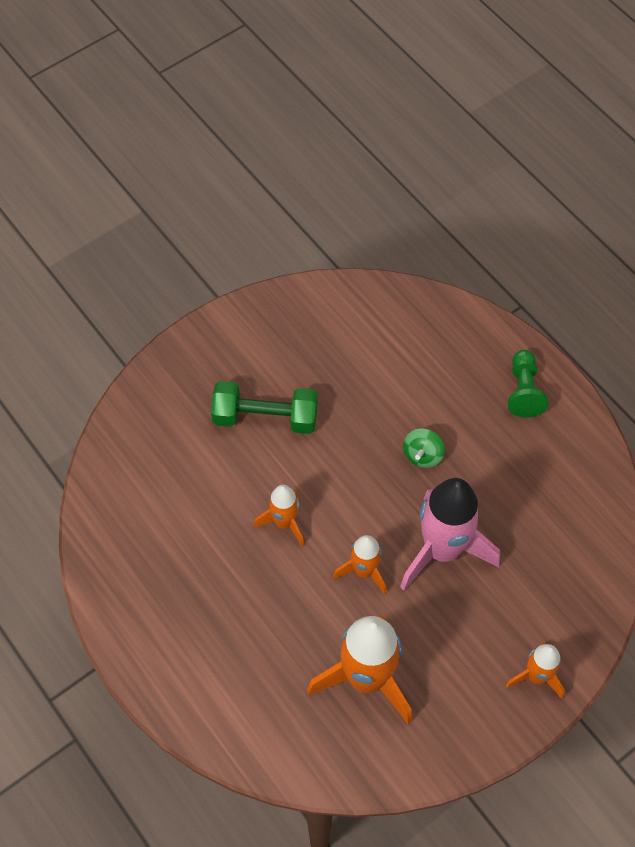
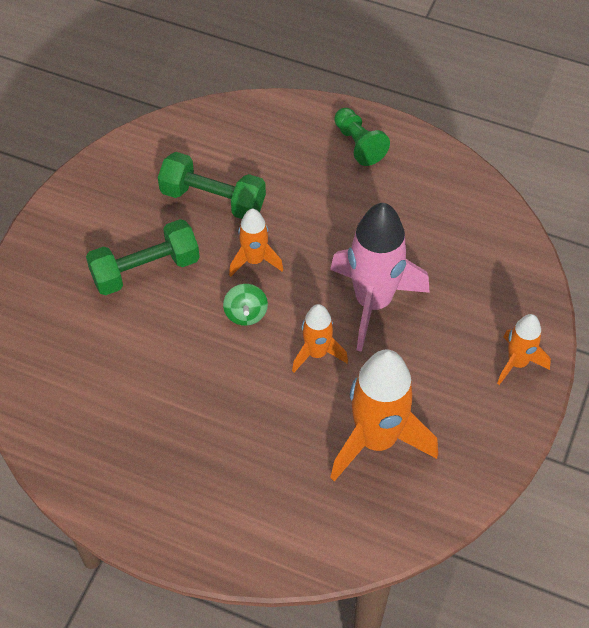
camera: 30 degrees left, 5 degrees down
orange rocket [254,485,304,547] -> orange rocket moved to [229,209,284,277]
green spinning top [403,428,445,468] -> green spinning top moved to [223,284,268,326]
none -> green dumbbell [158,152,266,219]

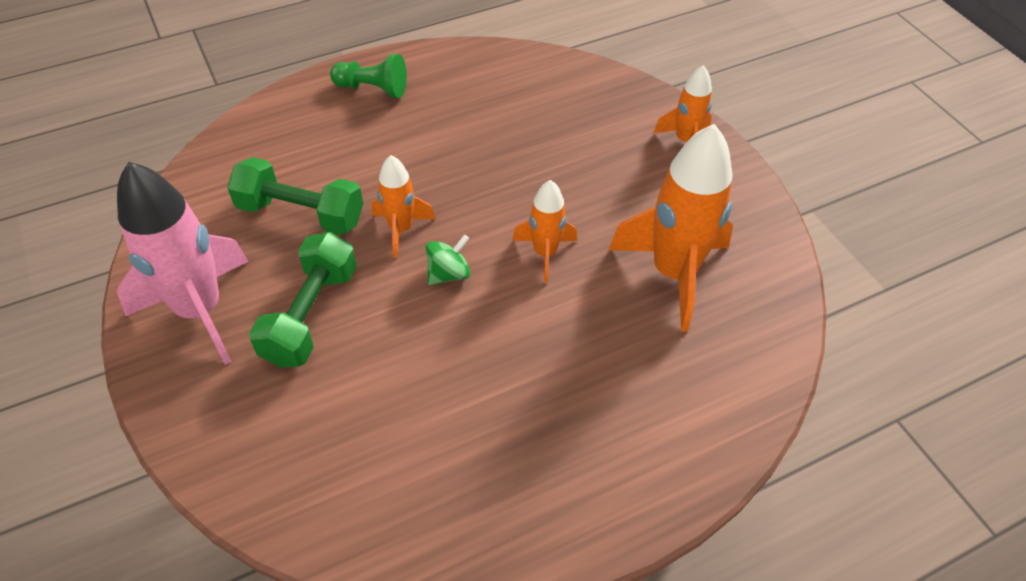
camera: 50 degrees left, 5 degrees down
green dumbbell [158,152,266,219] -> green dumbbell turned 45 degrees clockwise [227,157,363,235]
green spinning top [223,284,268,326] -> green spinning top turned 75 degrees counterclockwise [426,235,470,285]
pink rocket [330,203,430,352] -> pink rocket moved to [117,162,249,365]

